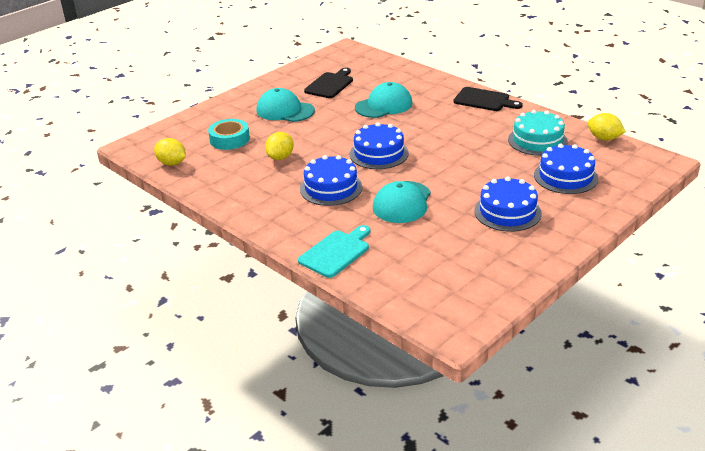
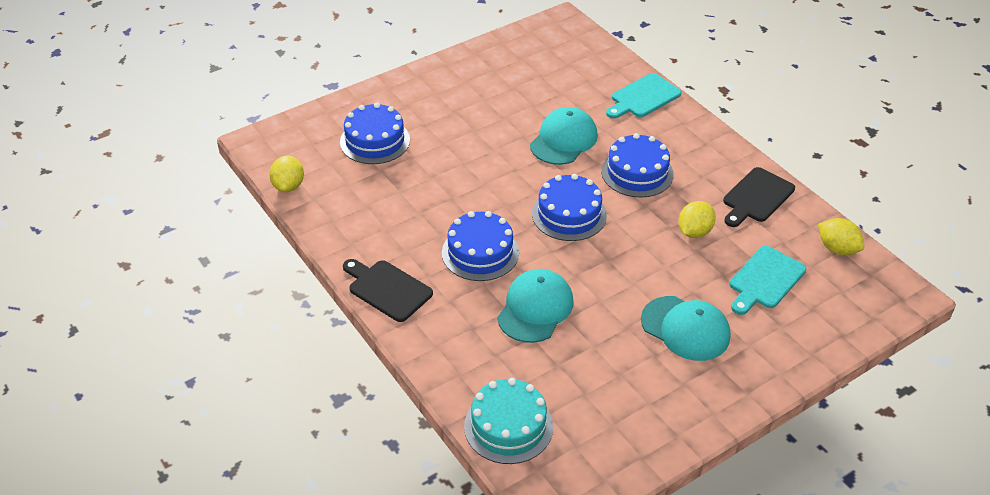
camera: 170 degrees left, 10 degrees up
turquoise tape [208,119,250,150] -> turquoise cutting board [729,246,806,315]
black cutting board [304,68,353,98] -> black cutting board moved to [723,167,795,227]
turquoise cap [355,82,412,118] -> turquoise cap turned 135 degrees clockwise [497,269,573,343]
blue cake [474,177,542,232] -> blue cake moved to [442,211,519,281]
turquoise cake [508,110,568,156] -> turquoise cake moved to [464,378,553,464]
yellow lemon [587,113,626,140] -> yellow lemon turned 45 degrees clockwise [269,156,304,192]

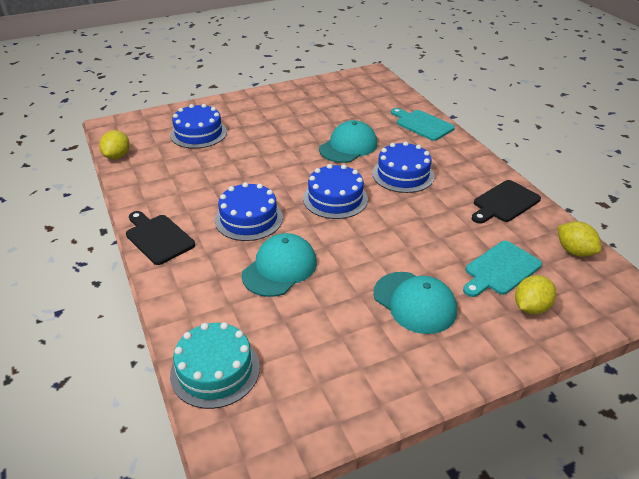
camera: 10 degrees right, 5 degrees down
turquoise cutting board [606,73,681,119] -> turquoise cutting board turned 75 degrees clockwise [391,108,455,141]
yellow lemon [678,201,716,238] -> yellow lemon moved to [515,275,556,314]

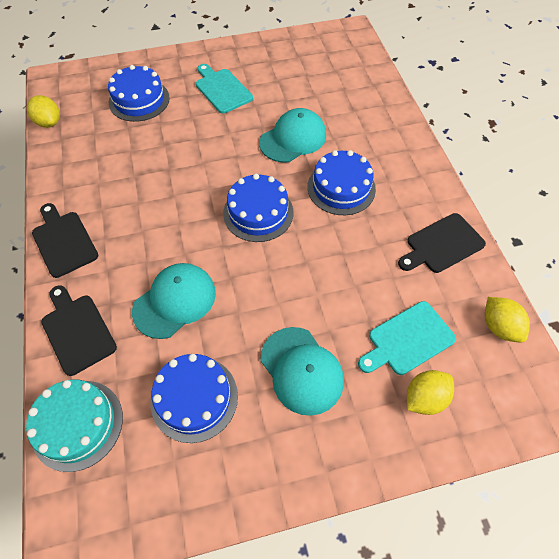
camera: 10 degrees right, 20 degrees up
yellow lemon [99,130,129,159] -> yellow lemon turned 60 degrees counterclockwise [27,95,60,128]
blue cake [215,182,283,241] -> blue cake moved to [151,354,238,443]
turquoise cutting board [391,108,455,141] -> turquoise cutting board moved to [196,64,253,114]
none -> black cutting board [41,285,117,376]

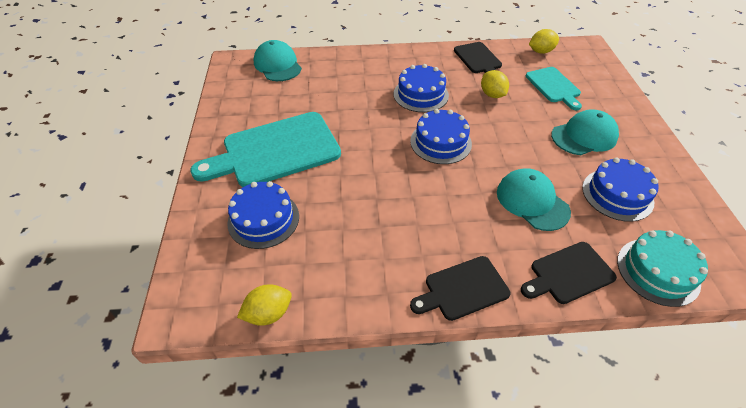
camera: 80 degrees left, 10 degrees down
turquoise cutting board [196,64,253,114] -> turquoise cutting board [191,112,341,187], size x1.83
turquoise cap [259,108,326,163] -> turquoise cap moved to [254,40,302,81]
yellow lemon [407,370,454,415] -> yellow lemon moved to [481,70,509,98]

